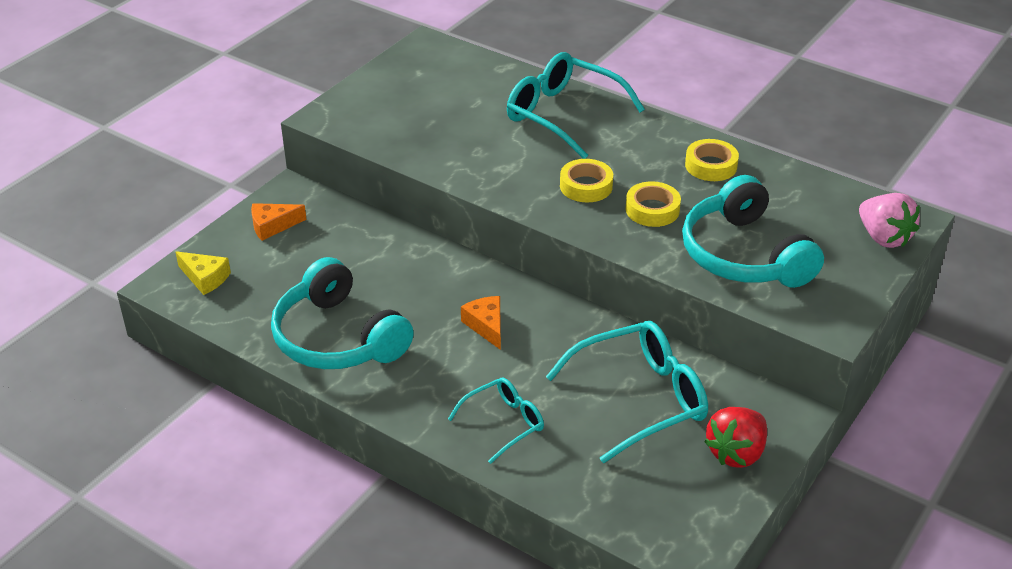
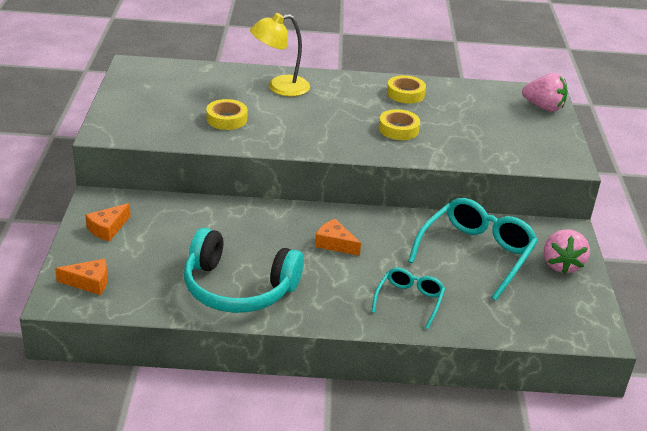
camera: 35 degrees left, 5 degrees down
yellow cheese [176,251,231,295] -> orange cheese [55,259,108,295]
turquoise glasses [507,52,645,159] -> yellow lamp [250,13,310,96]
yellow tape [560,159,613,203] -> yellow tape moved to [206,99,247,130]
turquoise headphones [682,175,824,288] -> none
red strawberry [704,407,767,468] -> pink strawberry [544,229,590,274]

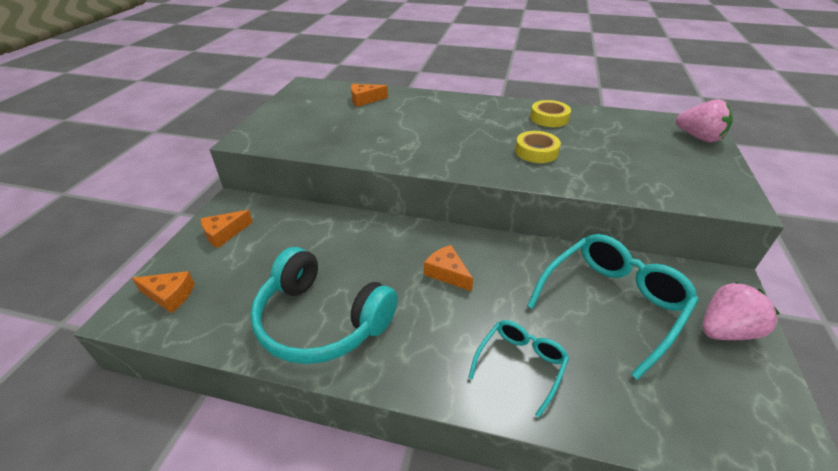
camera: 15 degrees right, 5 degrees up
yellow tape [206,99,247,130] -> none
yellow lamp [250,13,310,96] -> none
pink strawberry [544,229,590,274] -> pink strawberry turned 135 degrees counterclockwise [702,282,780,340]
none -> orange cheese [351,84,388,107]

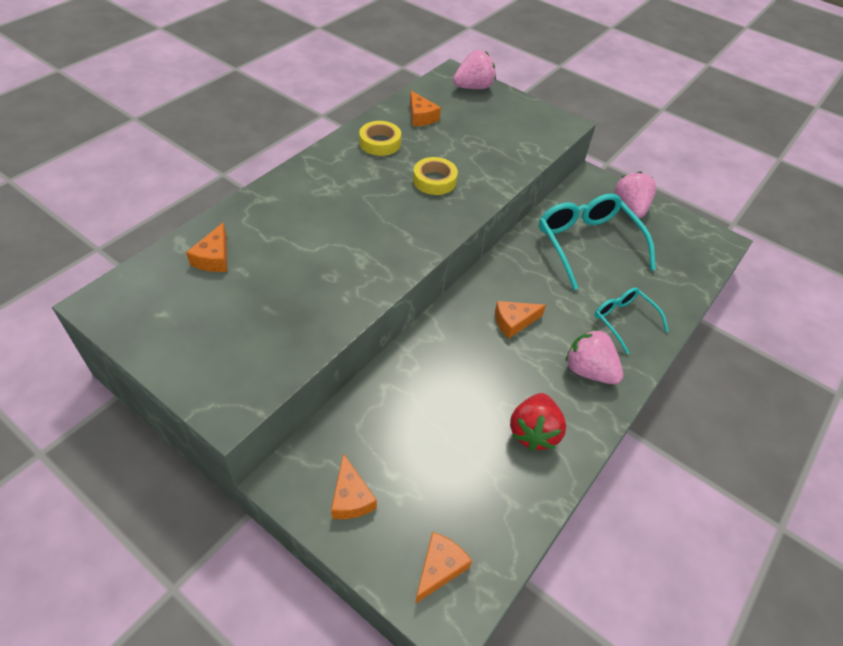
camera: 70 degrees left, 10 degrees up
turquoise headphones [250,247,398,364] -> red strawberry [510,393,566,451]
none -> orange cheese [410,91,441,126]
none -> pink strawberry [566,329,623,384]

